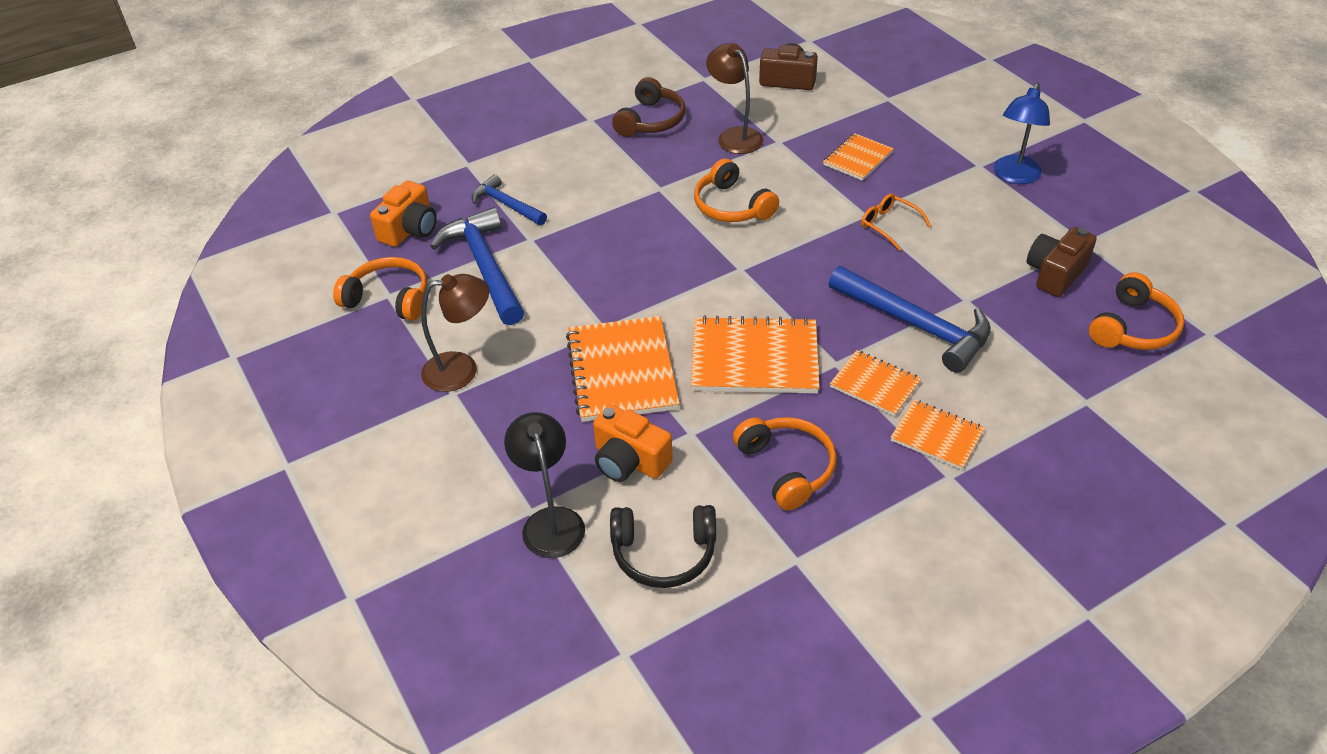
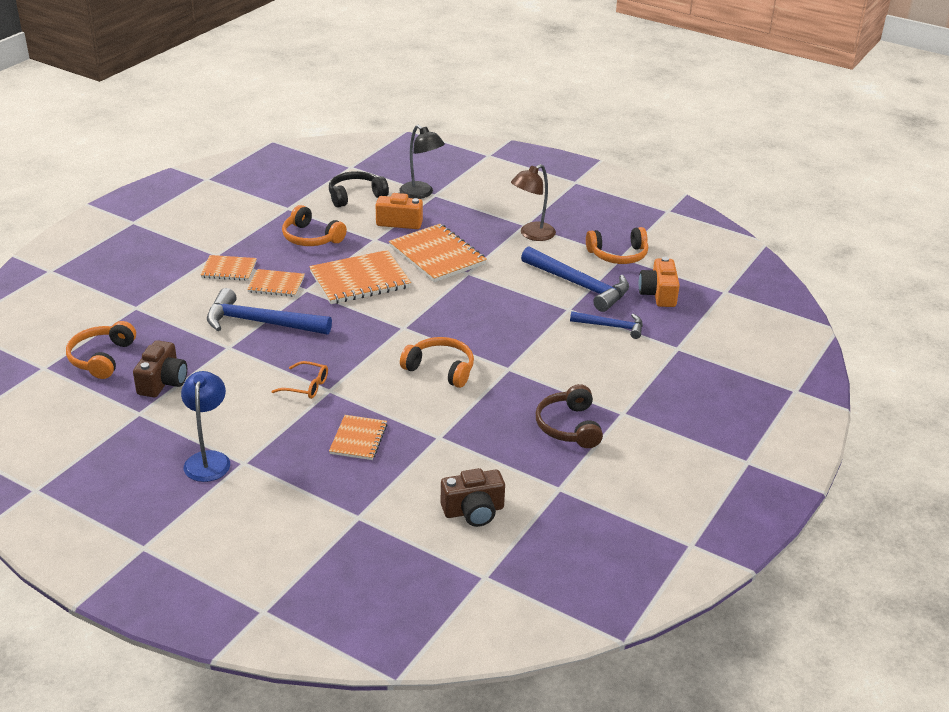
camera: 150 degrees right, 10 degrees down
brown lamp [706,43,763,154] -> none

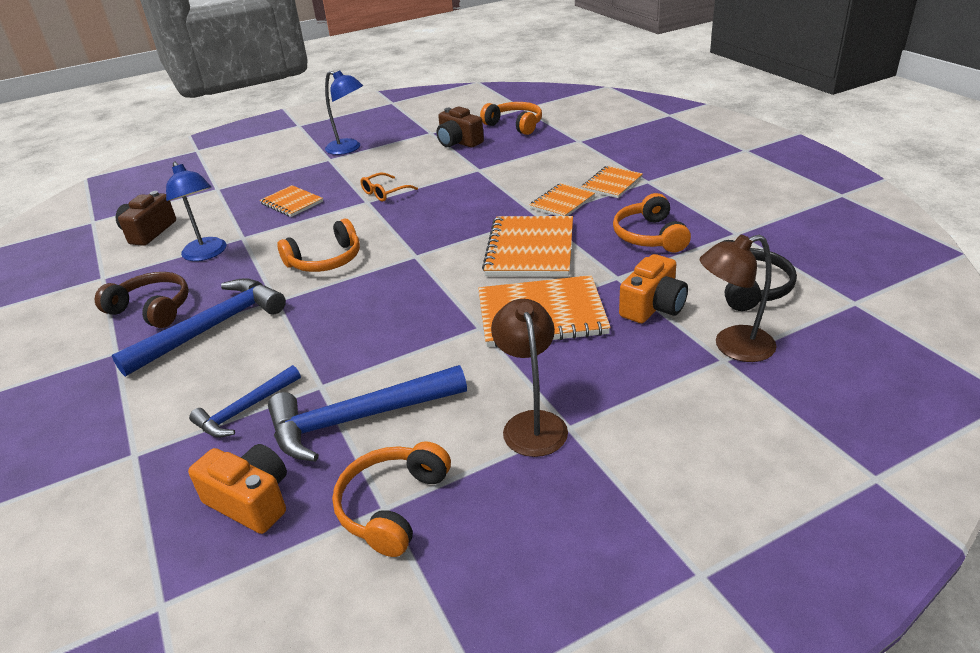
camera: 125 degrees right, 0 degrees up
blue hammer [207,288,332,335] -> blue hammer moved to [112,278,286,377]
orange headphones [282,205,347,246] -> orange headphones turned 75 degrees counterclockwise [613,193,691,252]
black lamp [399,125,445,199] -> brown lamp [700,235,777,362]
none -> blue lamp [166,162,226,261]

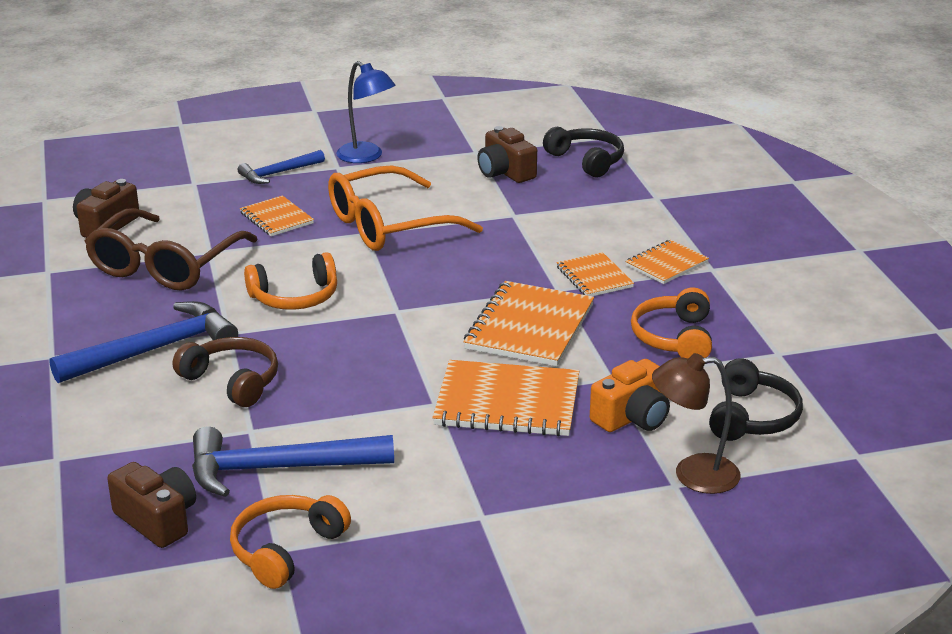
camera: 10 degrees right, 5 degrees down
brown headphones [95,272,189,328] -> brown headphones moved to [173,337,278,407]
blue lamp [166,162,226,261] -> brown glasses [85,208,258,291]
orange camera [188,444,287,534] -> brown camera [107,462,196,548]
blue hammer [189,365,301,438] -> blue hammer moved to [238,150,325,184]
orange glasses [360,172,418,202] -> orange glasses [328,165,483,251], size x2.28
orange headphones [480,102,542,135] -> black headphones [543,127,624,177]
brown lamp [491,299,568,457] -> none
orange notebook [529,183,595,216] -> orange notebook turned 75 degrees counterclockwise [556,252,634,296]

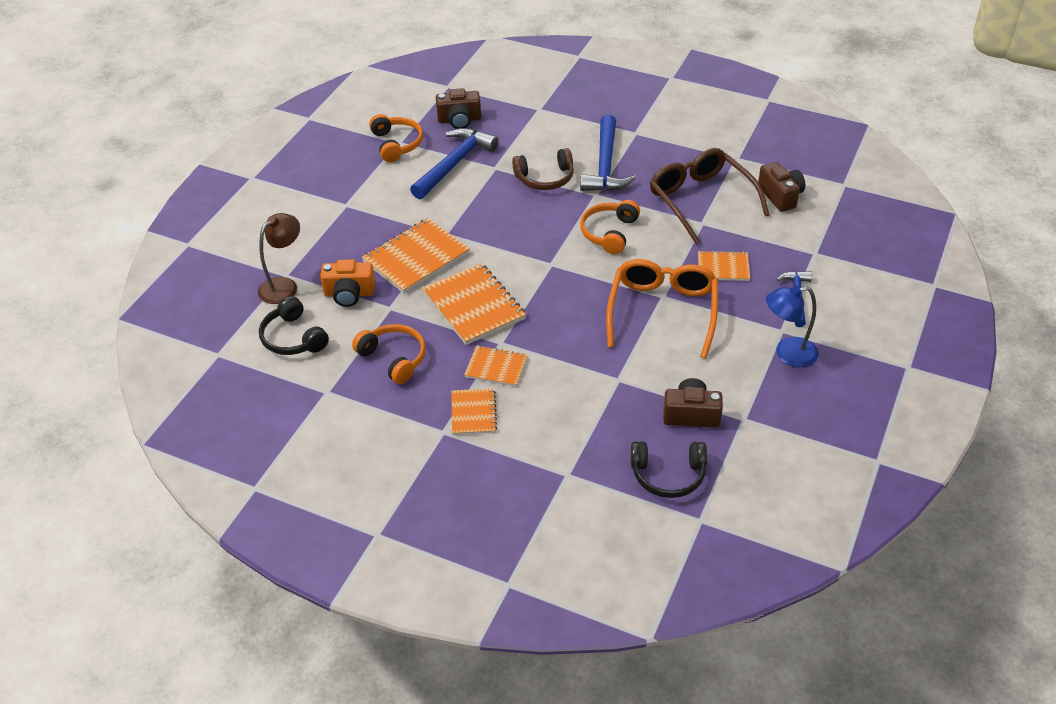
camera: 130 degrees right, 15 degrees up
orange camera [590,359,670,432] -> orange camera turned 90 degrees counterclockwise [320,259,375,307]

